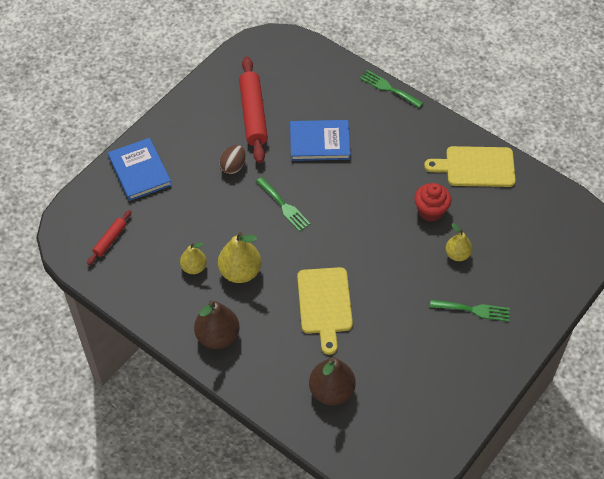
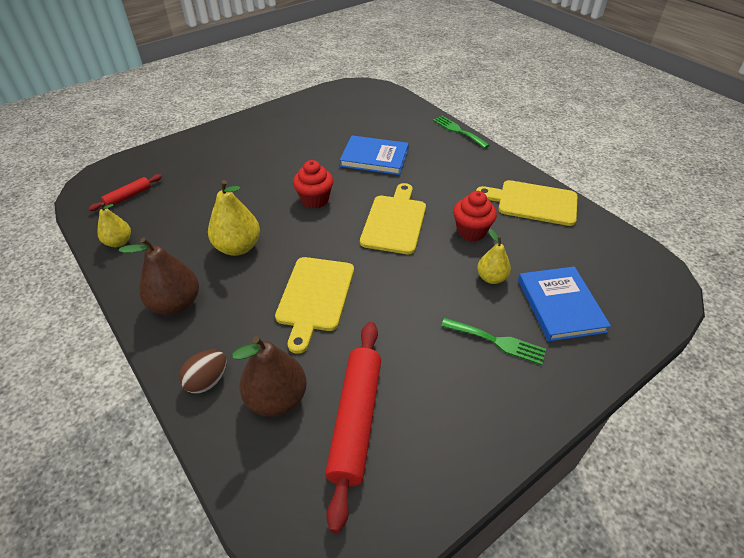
camera: 15 degrees right, 10 degrees down
blue book [108,138,172,201] -> blue book moved to [518,266,611,342]
yellow pear [180,242,207,274] -> yellow pear moved to [97,202,131,247]
brown egg [219,145,246,174] -> brown egg moved to [179,350,227,394]
red rolling pin [239,57,268,163] -> red rolling pin moved to [325,322,381,533]
green fork [256,177,311,232] -> red cupcake [293,160,333,209]
none -> yellow cutting board [360,183,426,254]

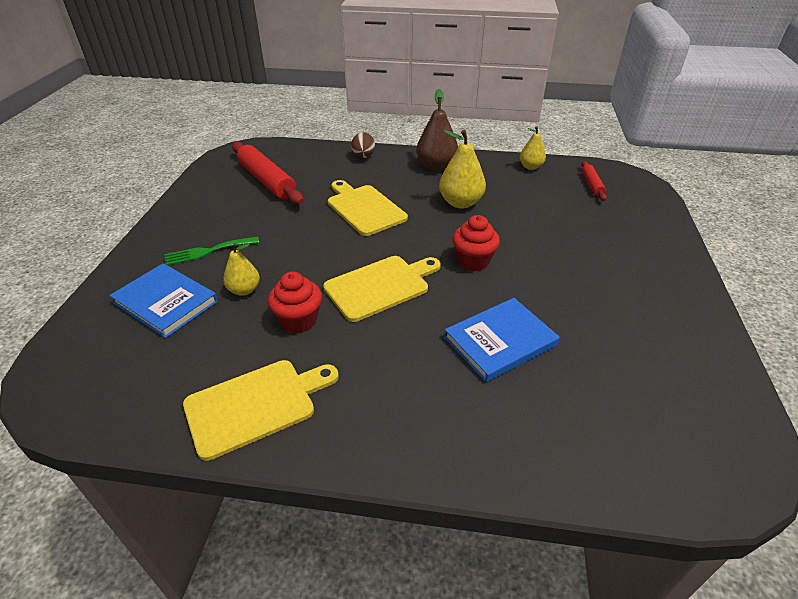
camera: 135 degrees right, 5 degrees down
brown pear [232,336,307,417] -> none
yellow cutting board [360,183,426,254] -> yellow cutting board turned 90 degrees counterclockwise [323,256,441,322]
green fork [433,116,490,148] -> none

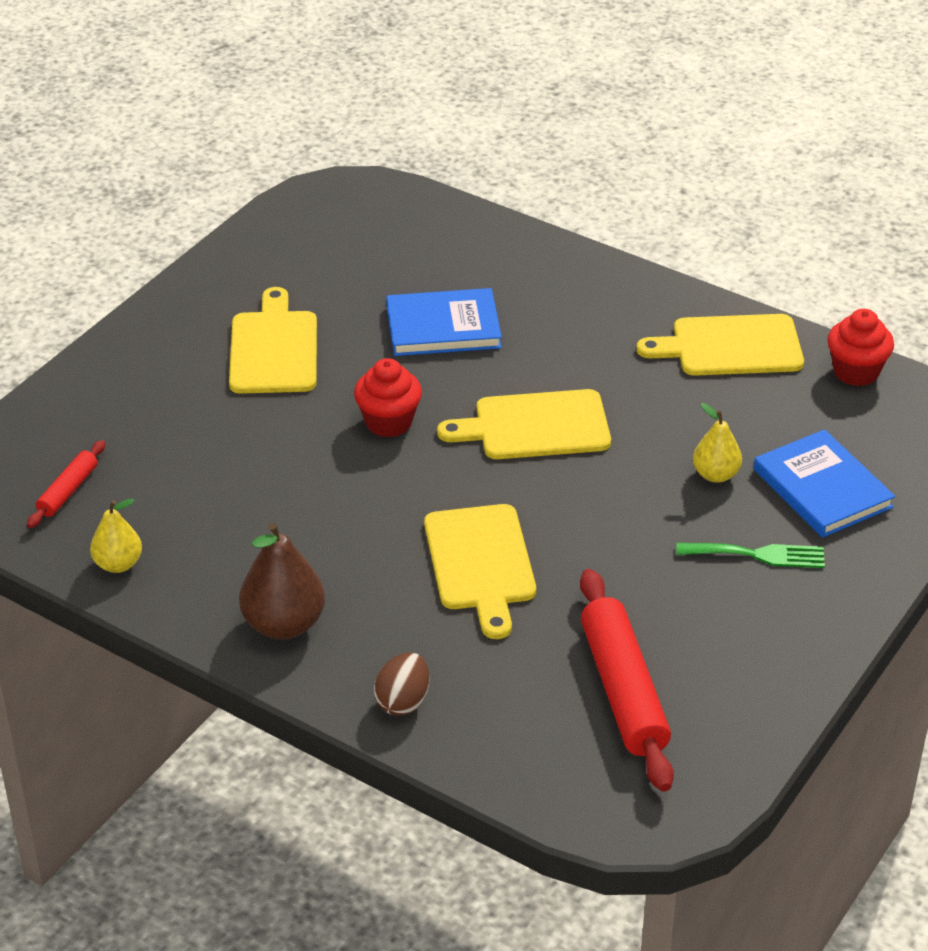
camera: 155 degrees left, 0 degrees up
red cupcake [268,271,322,334] -> red cupcake moved to [827,309,894,386]
yellow pear [439,130,486,208] -> none
none -> yellow cutting board [229,287,317,394]

